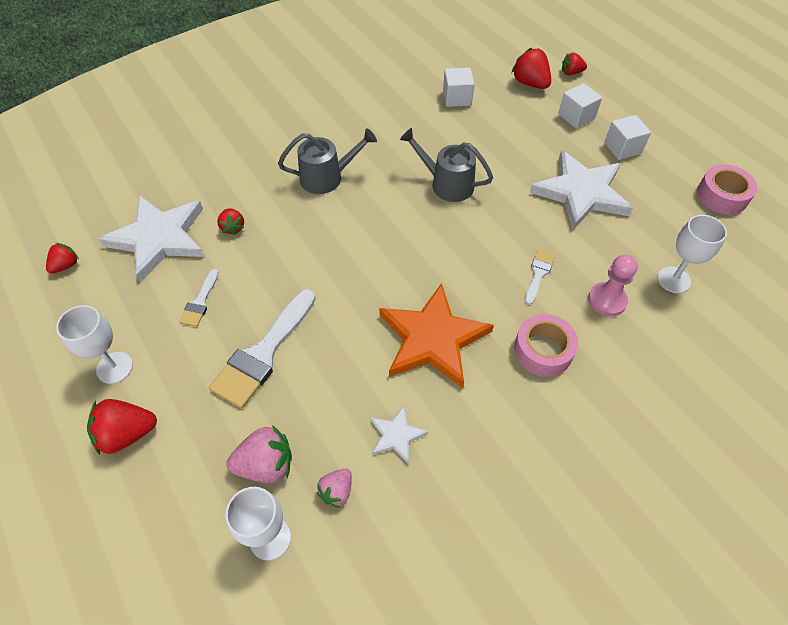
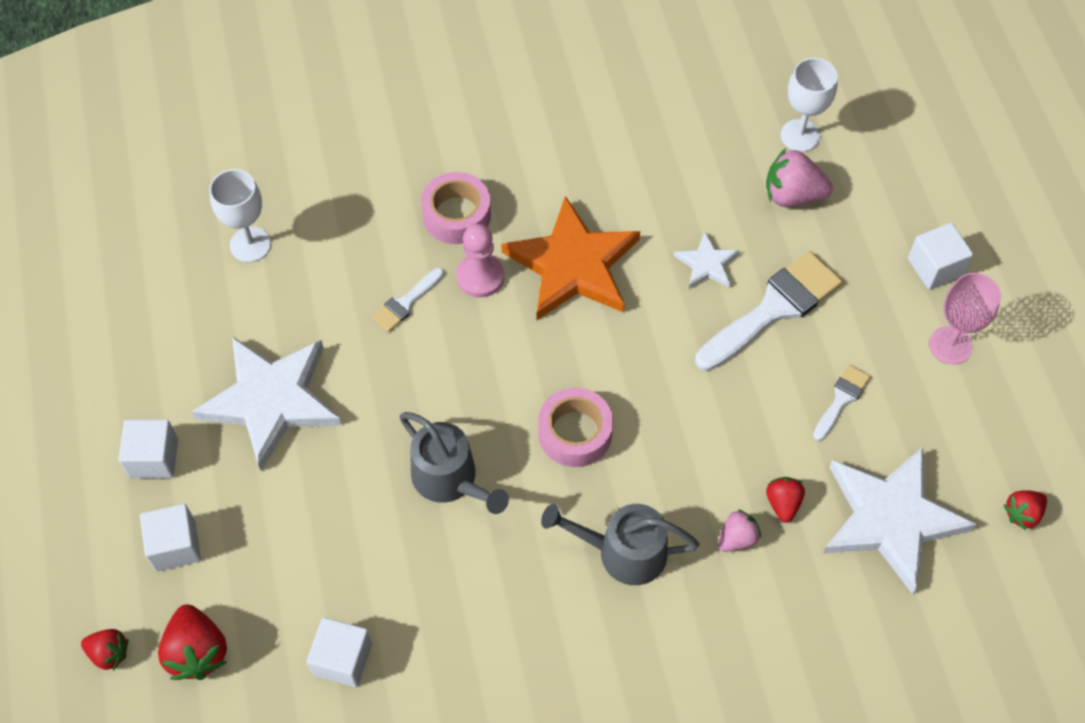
camera: 160 degrees left, 5 degrees up
white goblet [56,305,133,384] -> pink goblet [929,273,1001,364]
red strawberry [87,399,157,455] -> white cube [908,223,973,290]
pink strawberry [317,469,352,508] -> pink strawberry moved to [718,509,761,552]
white star [370,406,428,464] -> white star moved to [674,232,740,289]
pink pawn [588,255,638,317] -> pink pawn moved to [456,224,504,297]
pink tape [697,165,758,214] -> pink tape moved to [538,388,613,467]

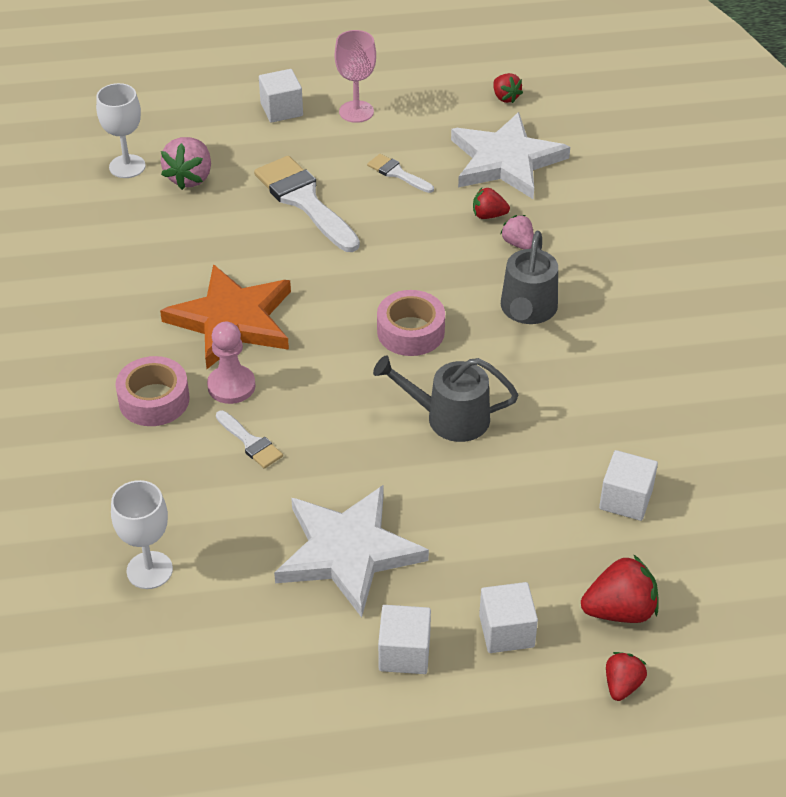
camera: 85 degrees left, 15 degrees down
grey watering can [400,412,509,514] -> grey watering can turned 135 degrees counterclockwise [373,355,518,442]
white star [674,232,740,289] -> none

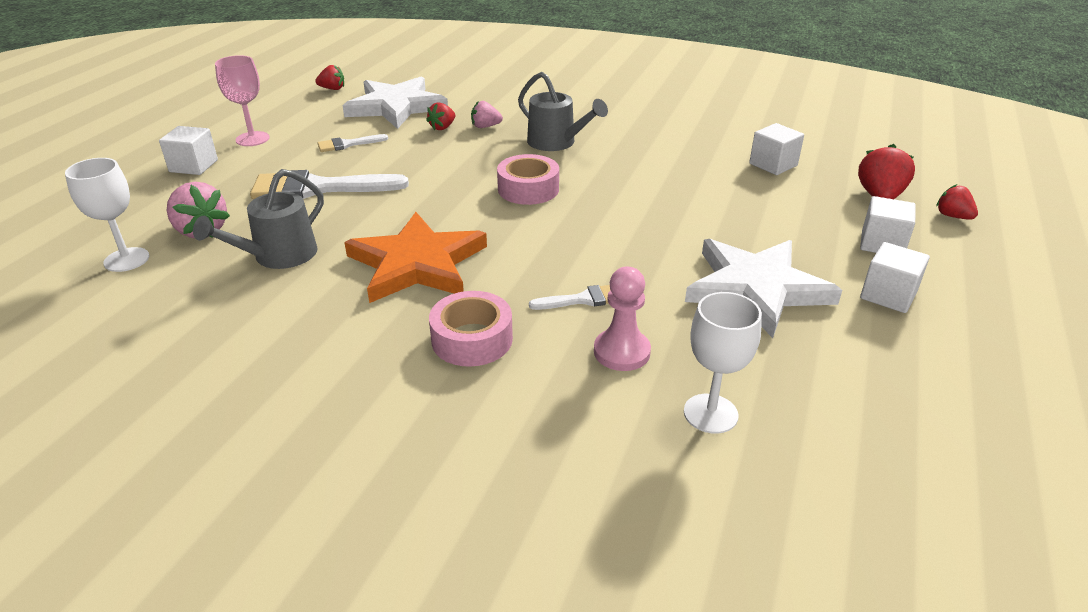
camera: 60 degrees left, 10 degrees down
pink pawn [207,322,256,404] -> pink pawn moved to [594,267,651,371]
grey watering can [373,355,518,442] -> grey watering can moved to [193,169,324,269]

